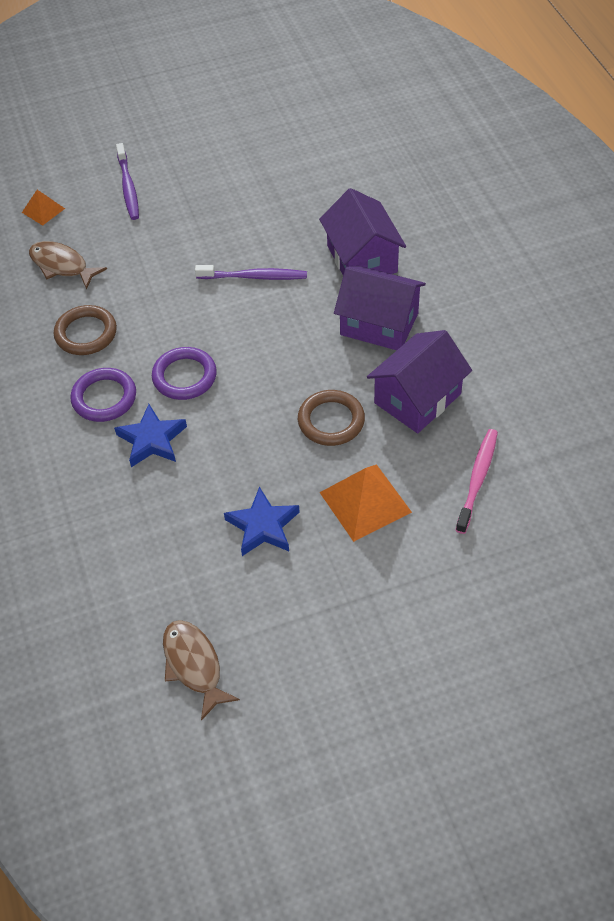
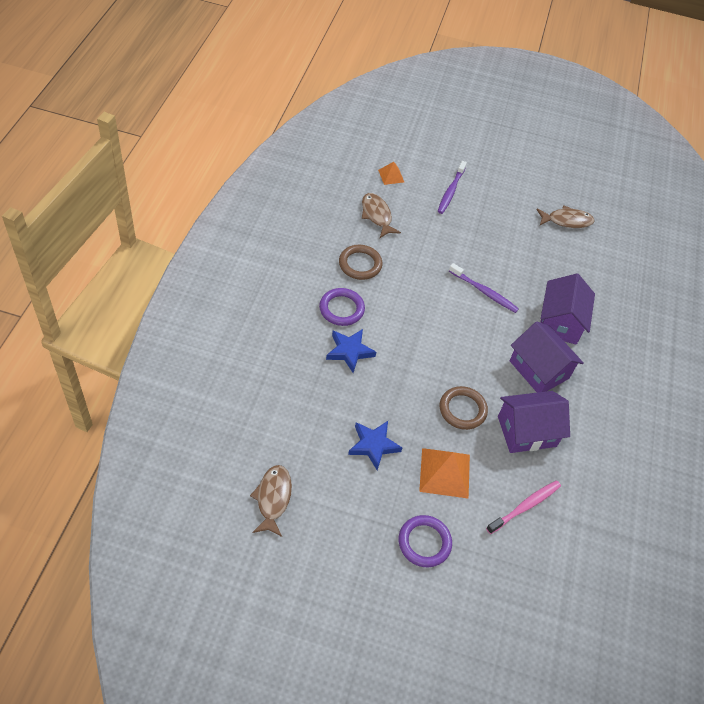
camera: 25 degrees right, 0 degrees up
purple ring [152,347,217,400] -> purple ring moved to [399,515,452,568]
none -> brown fish [536,205,595,228]

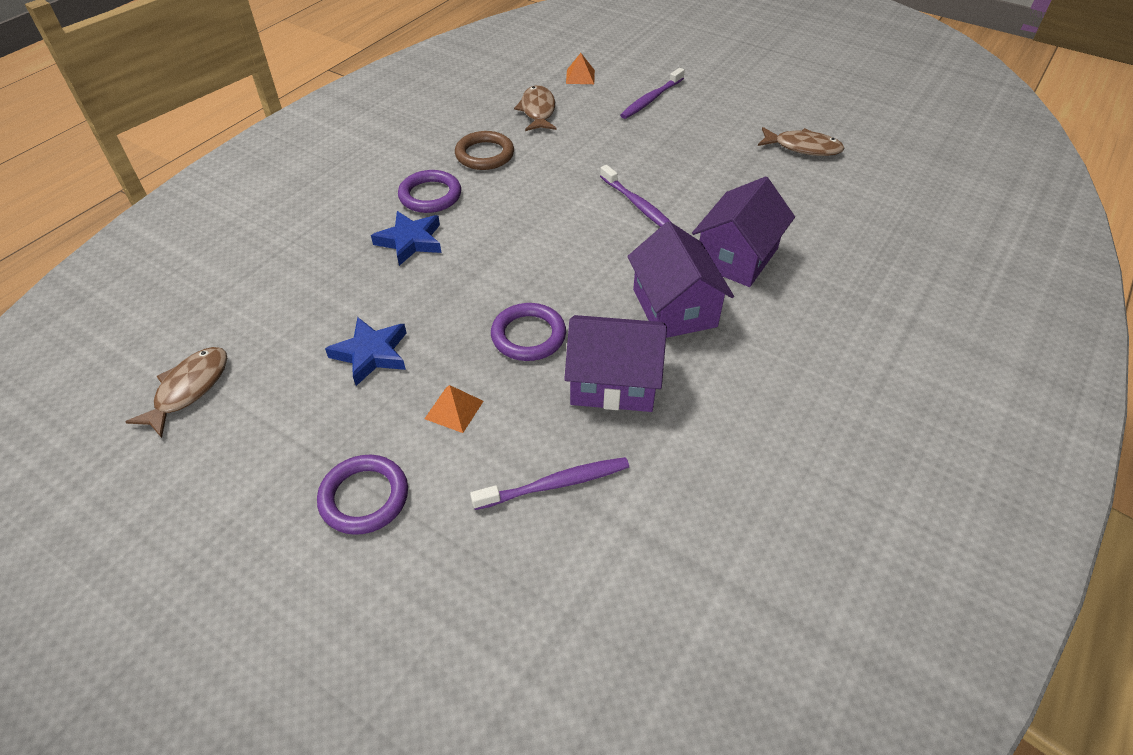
camera: 25 degrees right, 5 degrees down
orange pyramid [419,448,470,499] -> orange pyramid [424,385,483,433], size x0.56
brown ring [440,386,488,430] -> purple ring [491,303,566,361]
pink toothbrush [486,481,561,534] -> purple toothbrush [470,457,629,510]

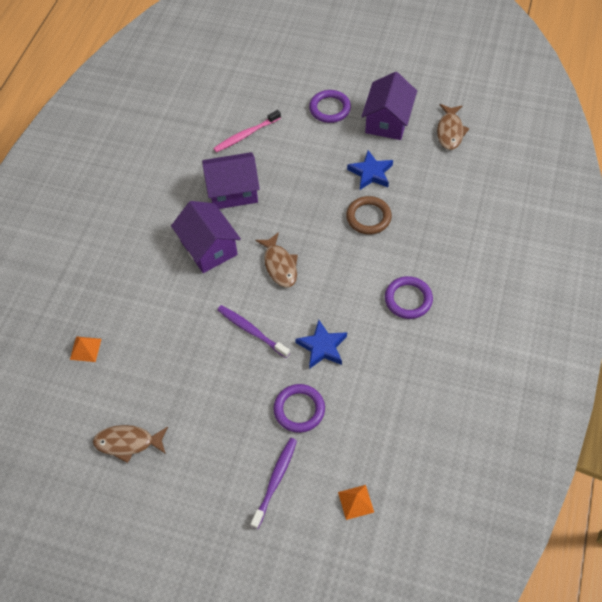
camera: 165 degrees right, 10 degrees up
blue star [371,211,442,266] -> blue star moved to [295,320,347,369]
orange pyramid [424,385,483,433] -> orange pyramid moved to [70,336,101,362]
brown ring [455,131,514,170] -> brown ring moved to [346,196,392,235]
purple toothbrush [470,457,629,510] -> pink toothbrush [213,110,281,153]
purple ring [491,303,566,361] -> purple ring moved to [274,384,325,433]
brown fish [514,85,557,131] -> brown fish moved to [255,232,298,288]
purple house [692,176,795,287] -> purple house moved to [361,72,417,140]

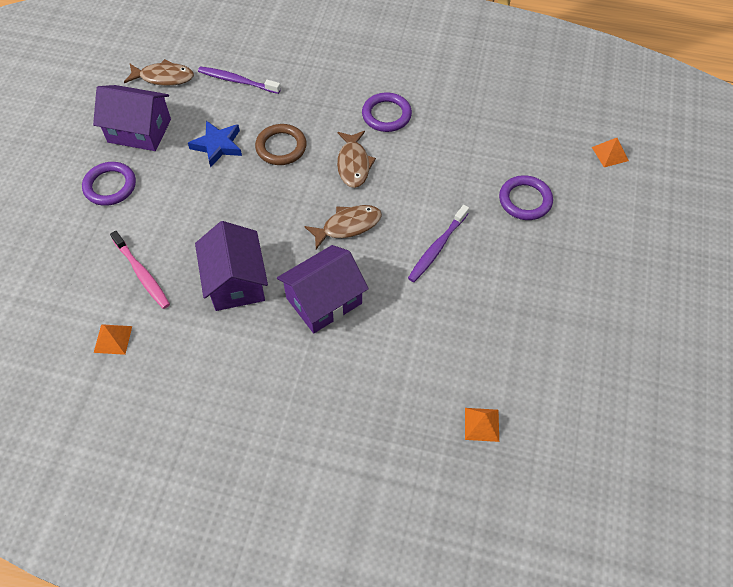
camera: 95 degrees left, 0 degrees up
brown fish [93,425,168,463] -> brown fish moved to [337,131,376,188]
purple toothbrush [251,438,297,529] -> purple toothbrush moved to [198,66,281,94]
blue star [295,320,347,369] -> none
none -> orange pyramid [94,324,132,355]

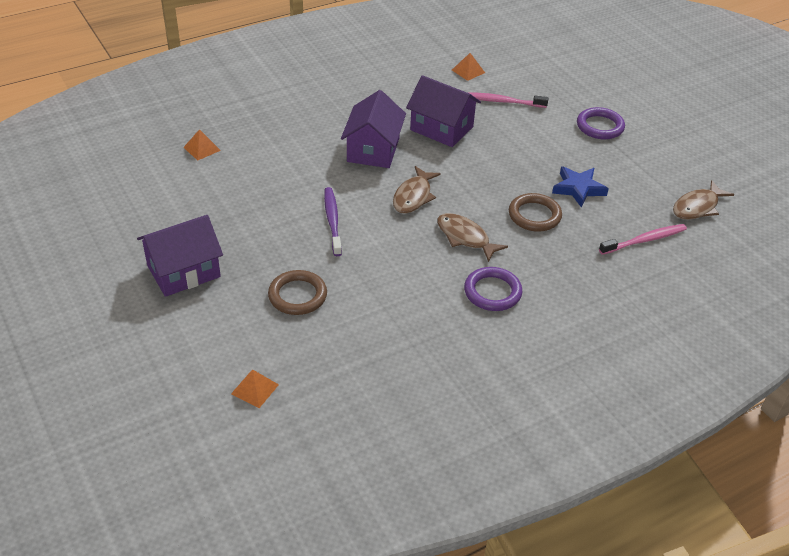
camera: 135 degrees right, 15 degrees down
purple house [93,85,171,151] -> purple house moved to [137,215,223,297]
purple toothbrush [198,66,281,94] -> pink toothbrush [599,224,687,255]
purple ring [499,175,553,220] -> brown ring [268,270,327,315]

